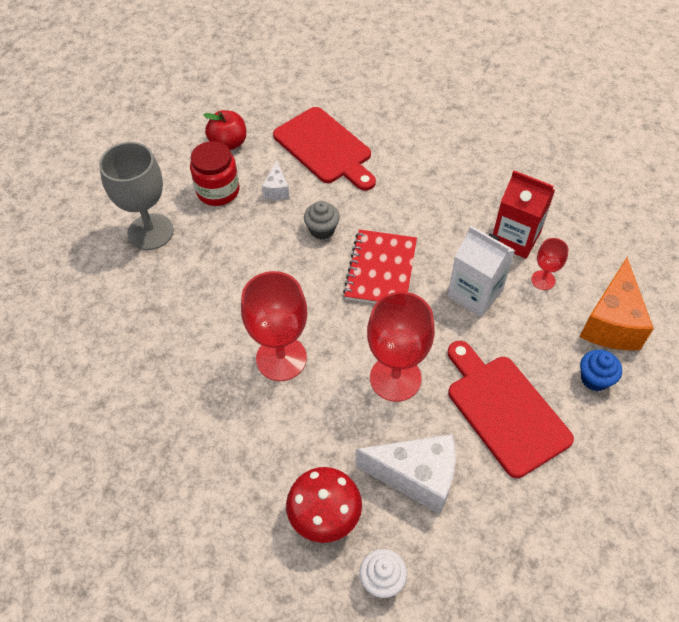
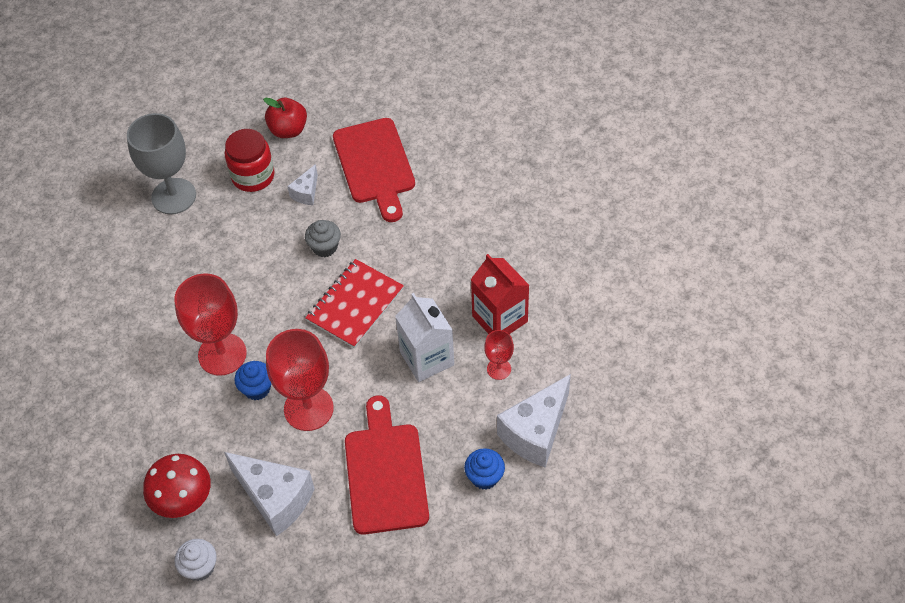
camera: 25 degrees right, 0 degrees up
orange cheese [580,257,654,350] -> white cheese [497,374,571,468]
none -> blue cupcake [234,361,271,400]

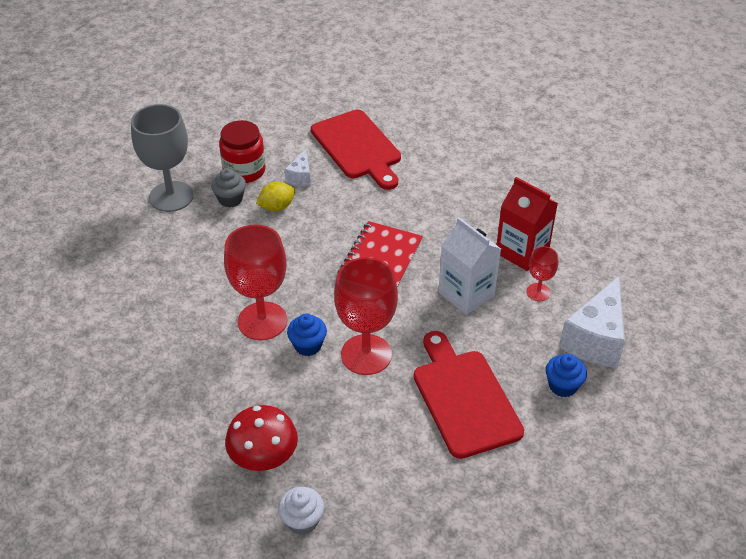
camera: 15 degrees left, 10 degrees down
white cheese [224,452,315,536] -> none
red apple [263,98,307,138] -> none
grey cupcake [305,220,341,257] -> grey cupcake moved to [211,168,246,208]
none -> yellow lemon [256,182,295,211]

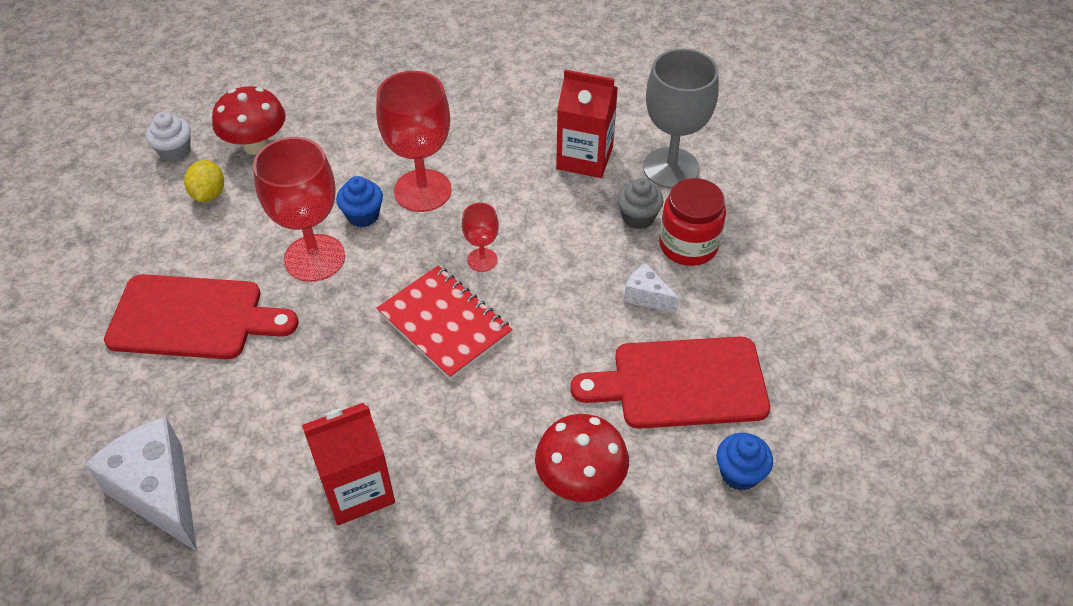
camera: 115 degrees right, 5 degrees up
yellow lemon [256,182,295,211] -> yellow lemon moved to [184,160,224,202]
white carton [438,217,501,315] -> none
red goblet [526,246,558,301] -> red goblet moved to [462,202,499,272]
blue cupcake [546,354,587,397] -> blue cupcake moved to [717,433,773,491]
none -> red mushroom [535,414,629,502]
none -> red carton [556,70,618,178]

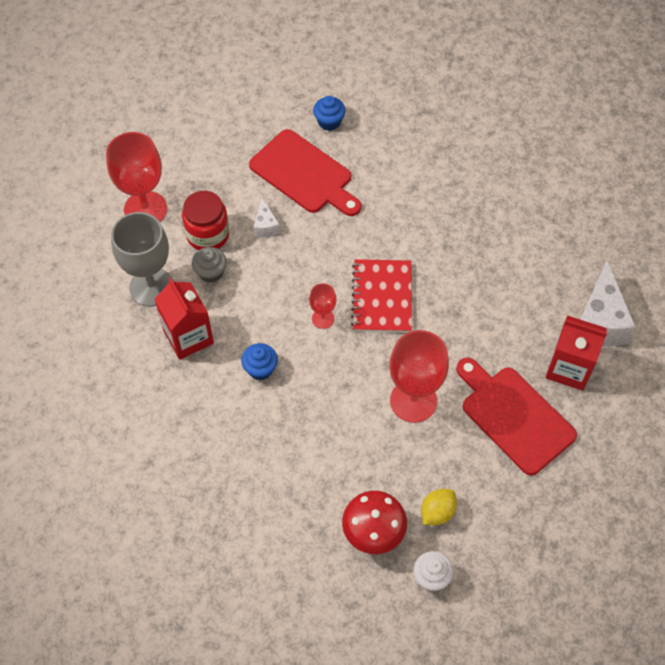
camera: 135 degrees left, 10 degrees up
red carton [302,403,395,525] -> red carton moved to [546,315,607,391]
blue cupcake [336,176,383,227] -> blue cupcake moved to [241,343,278,380]
red goblet [376,71,452,212] -> red goblet moved to [106,132,167,222]
red mushroom [535,414,629,502] -> none

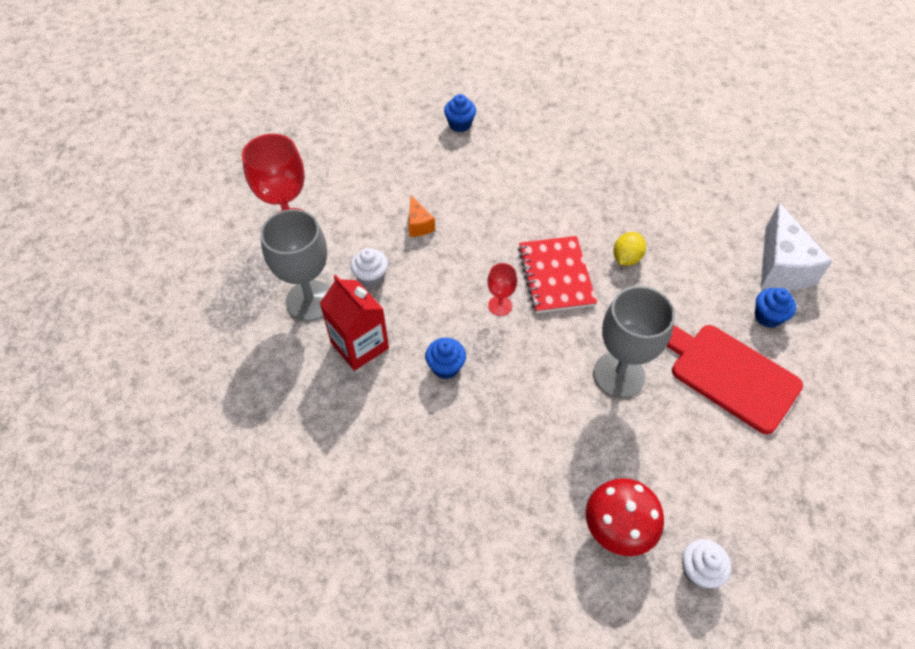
camera: 10 degrees left, 5 degrees down
red jar [182,191,229,250] -> none
grey cupcake [192,247,227,283] -> white cupcake [350,248,388,288]
red cutting board [249,129,361,216] -> none
white cheese [253,198,280,238] -> orange cheese [408,196,435,237]
red goblet [389,330,449,423] -> grey goblet [593,286,675,398]
yellow lemon [421,489,457,525] -> yellow lemon moved to [613,232,646,266]
red carton [546,315,607,391] -> blue cupcake [755,288,796,328]

